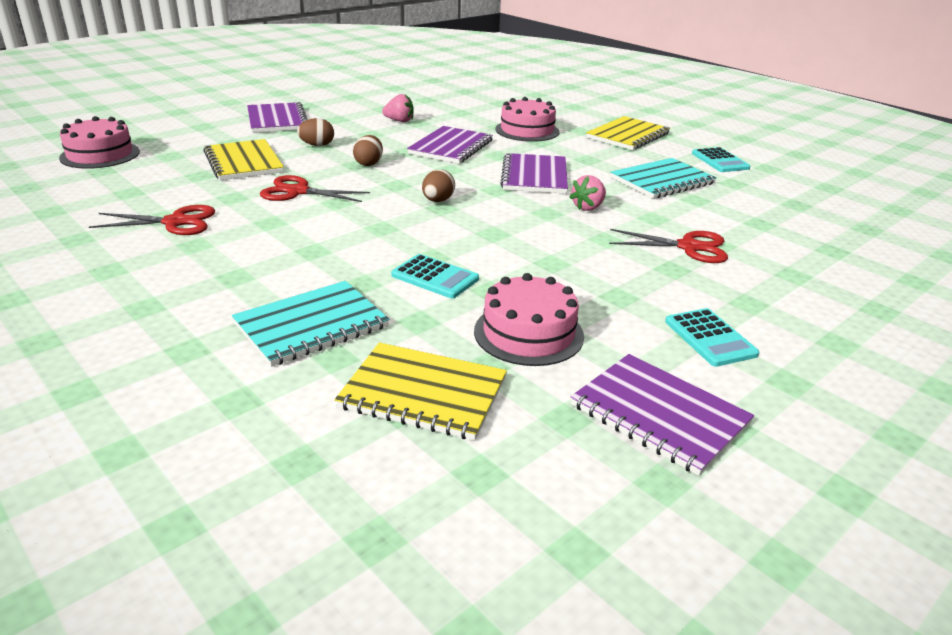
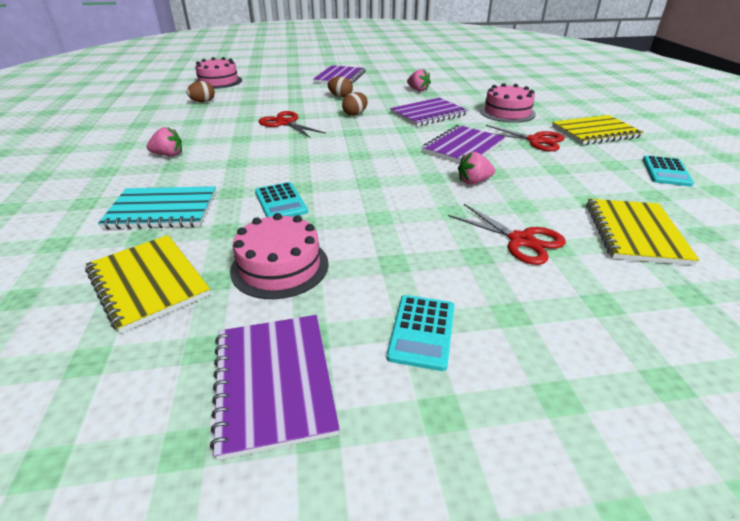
camera: 35 degrees right, 5 degrees up
red scissors [89,205,215,235] -> red scissors moved to [486,125,565,151]
yellow notebook [203,139,284,180] -> yellow notebook moved to [586,199,699,265]
brown egg [422,169,455,202] -> brown egg moved to [186,81,215,103]
turquoise notebook [611,158,717,199] -> none
none -> pink strawberry [146,127,182,156]

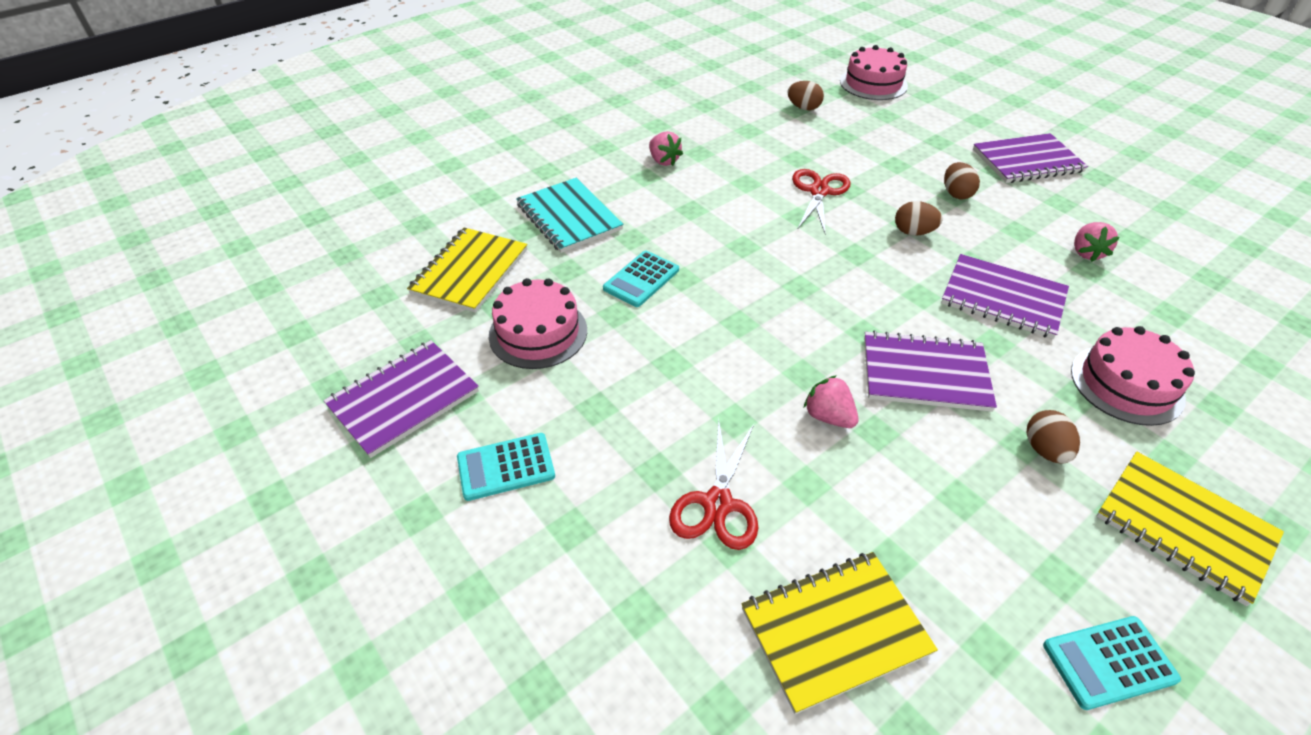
camera: 60 degrees right, 10 degrees up
red scissors [486,125,565,151] -> brown egg [1027,410,1080,464]

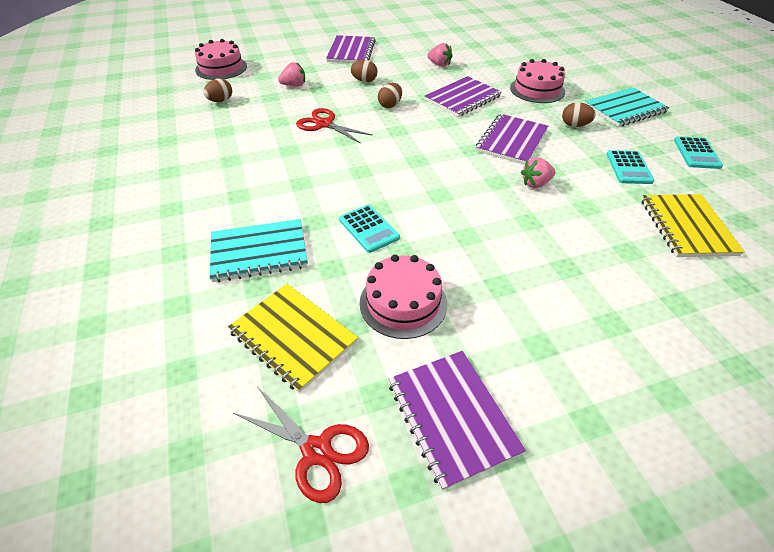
camera: 70 degrees left, 0 degrees up
turquoise calculator [457,433,555,501] -> turquoise calculator moved to [606,150,655,184]
pink strawberry [649,131,683,166] -> pink strawberry moved to [278,62,305,87]
red scissors [669,419,759,550] -> red scissors moved to [234,387,369,503]
yellow notebook [1096,452,1284,606] -> turquoise notebook [585,87,669,127]

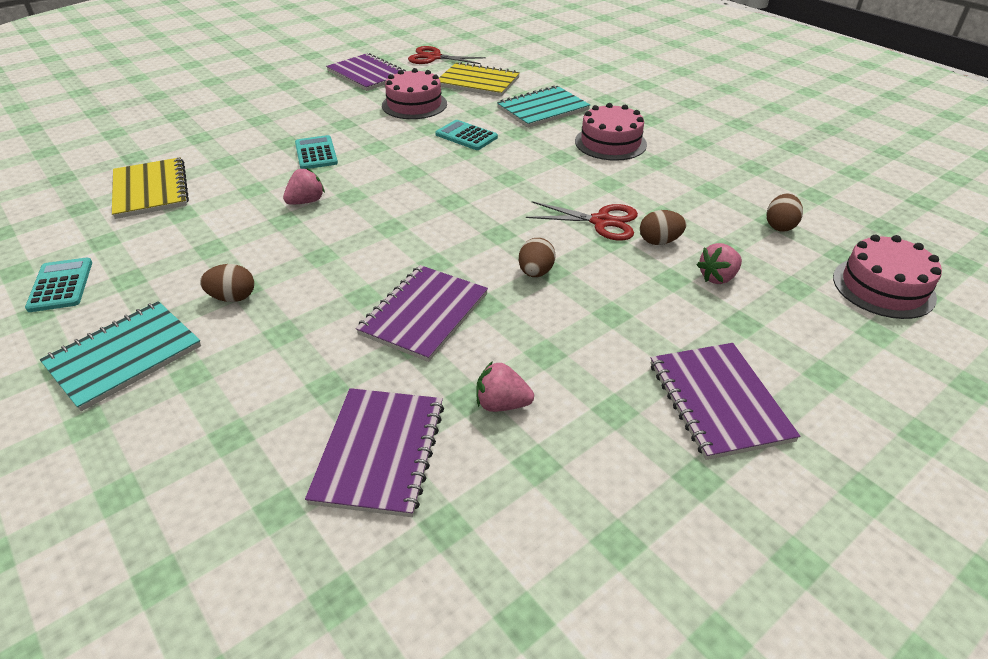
camera: 160 degrees right, 5 degrees down
brown egg [350,60,378,82] -> brown egg moved to [640,210,686,245]
purple notebook [476,114,548,165] -> purple notebook moved to [305,388,444,517]
pink cake [510,59,565,103] -> pink cake moved to [575,103,647,161]
turquoise calculator [606,150,655,184] -> turquoise calculator moved to [295,135,338,169]

